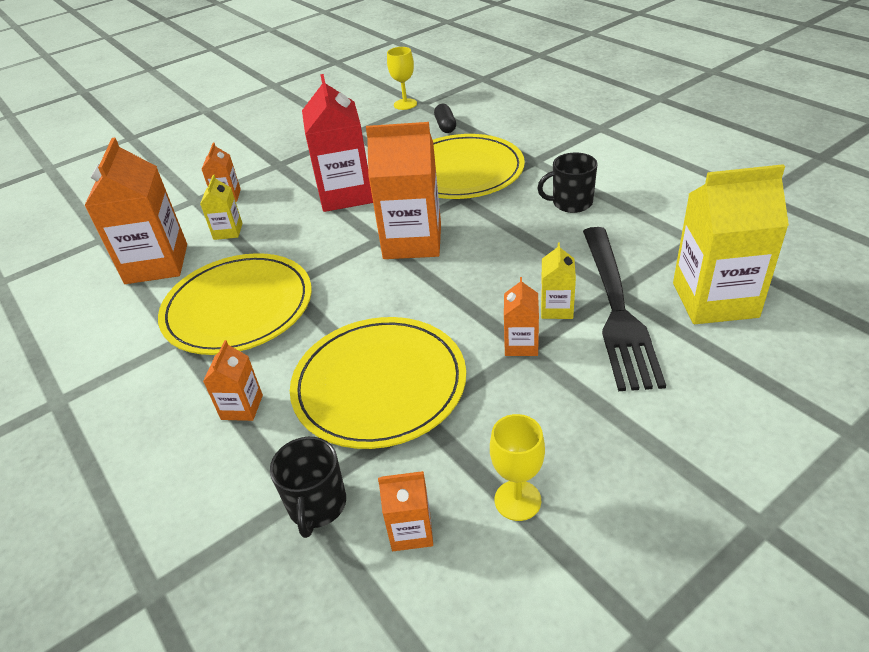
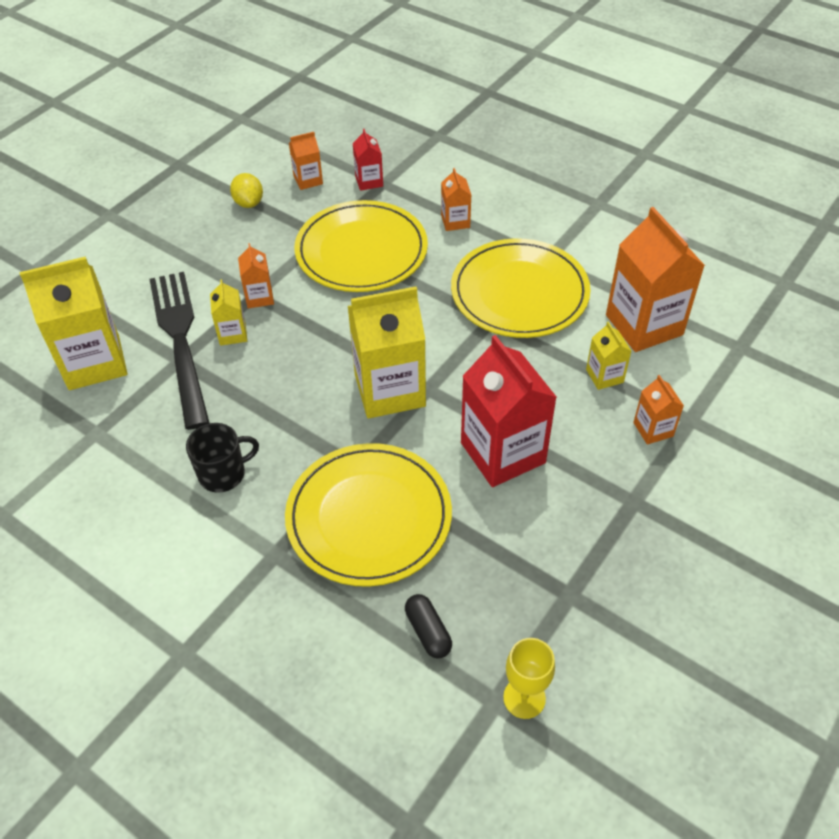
camera: 160 degrees right, 10 degrees up
black mug [270,437,346,538] -> red carton [353,129,383,191]
orange carton [366,122,441,259] -> yellow carton [348,286,426,419]
yellow goblet [490,414,545,521] -> yellow lemon [230,173,263,208]

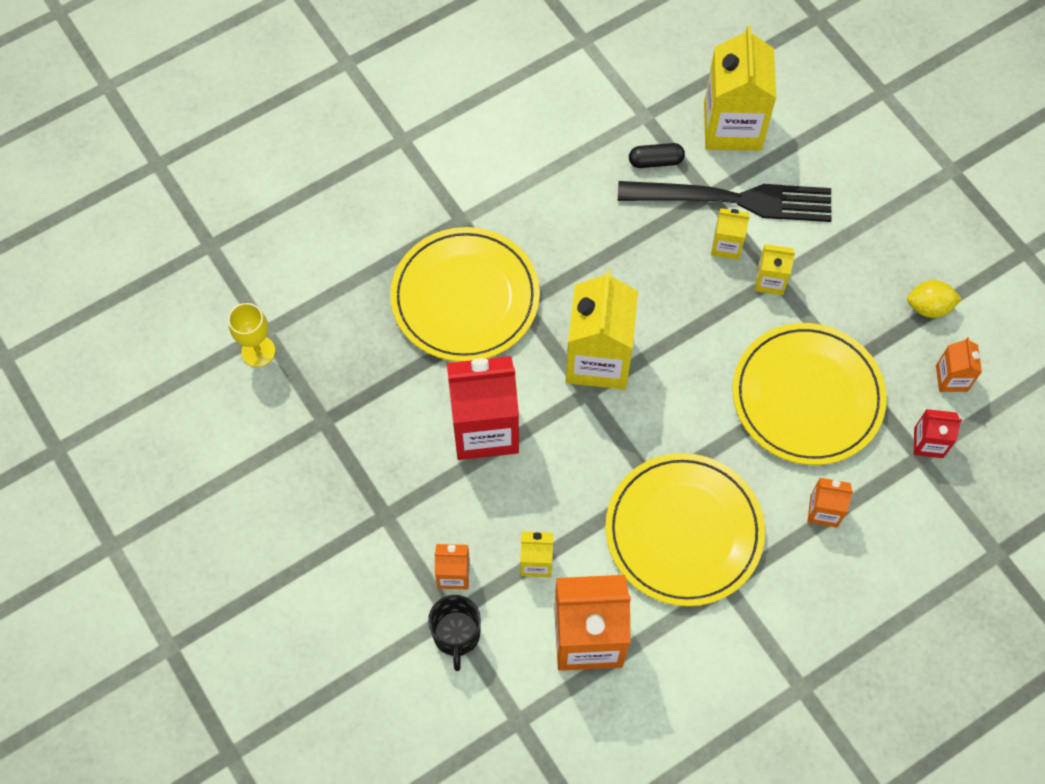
camera: 110 degrees right, 15 degrees up
black mug [186,423,259,493] -> black mug moved to [428,595,481,671]
orange carton [238,243,274,308] -> yellow carton [755,244,795,295]
black capsule [405,594,452,659] -> black capsule moved to [629,143,685,168]

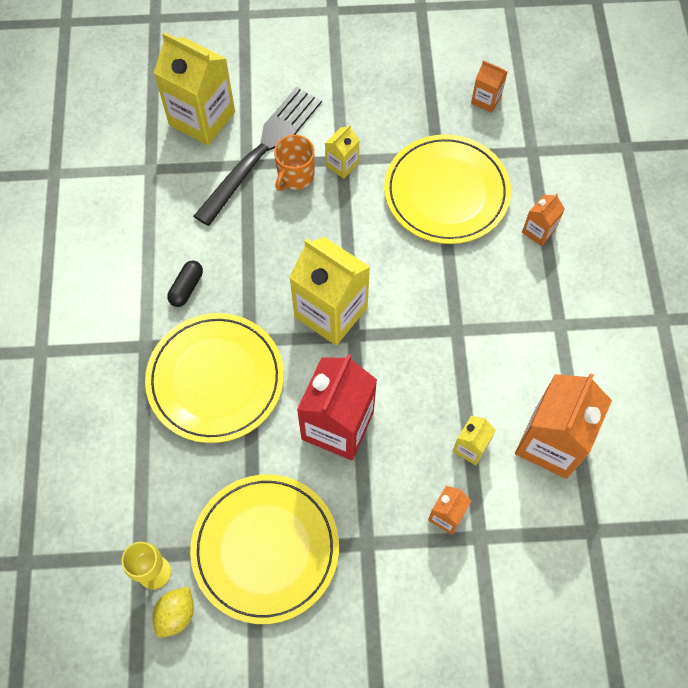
camera: 60 degrees left, 0 degrees up
black mug [428,595,481,671] -> none
yellow plate [605,453,765,606] -> yellow plate moved to [190,474,339,624]
black capsule [629,143,685,168] -> black capsule moved to [167,261,203,307]
yellow carton [711,208,750,260] -> orange mug [274,135,315,191]
yellow lemon [907,280,962,318] -> yellow lemon moved to [152,587,194,638]
red carton [914,409,962,458] -> none

